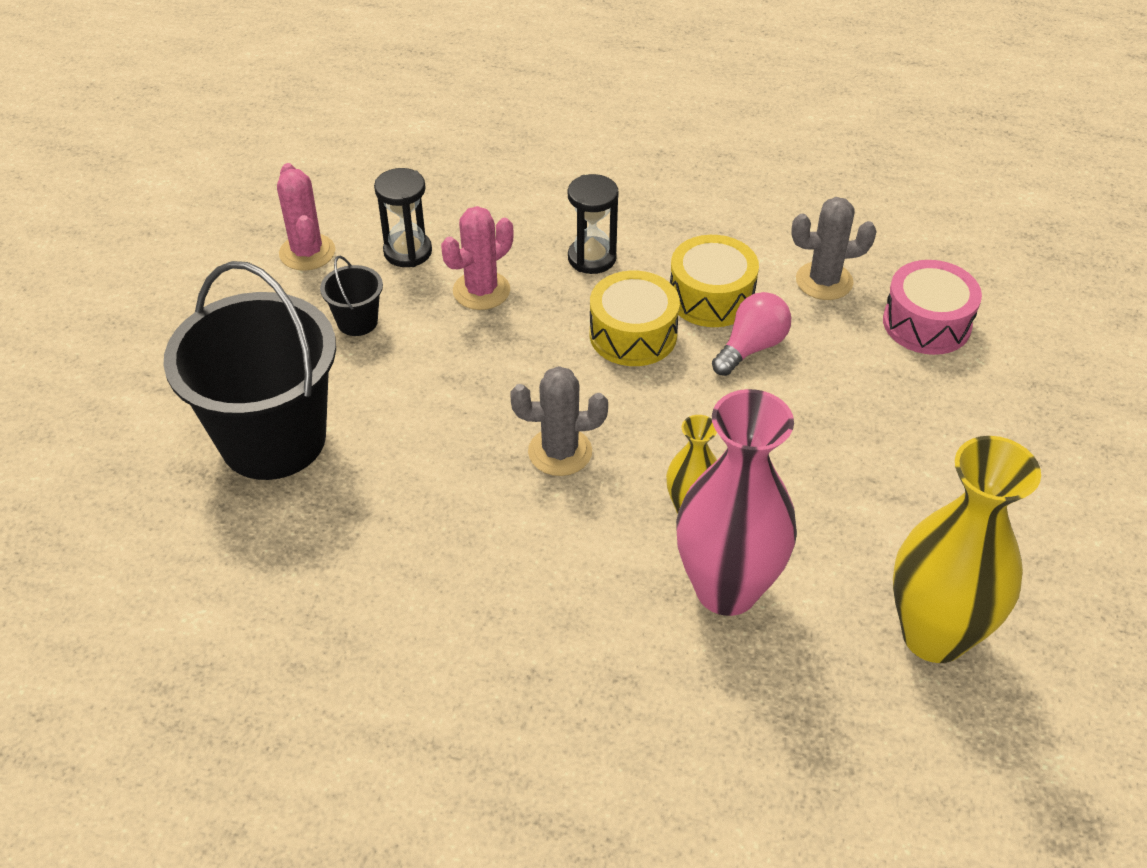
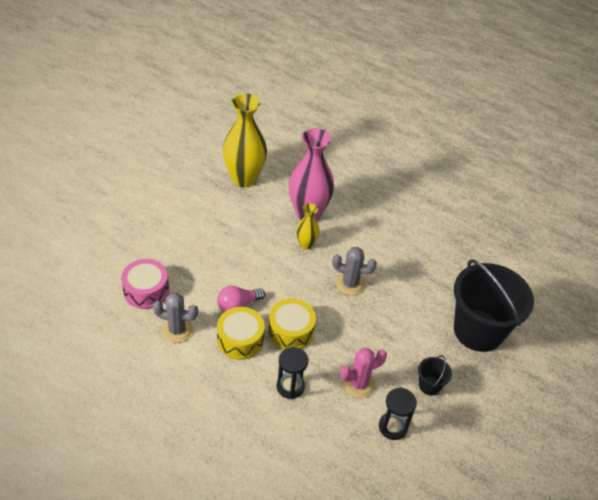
camera: 165 degrees left, 0 degrees up
pink cactus [277,163,335,271] -> none

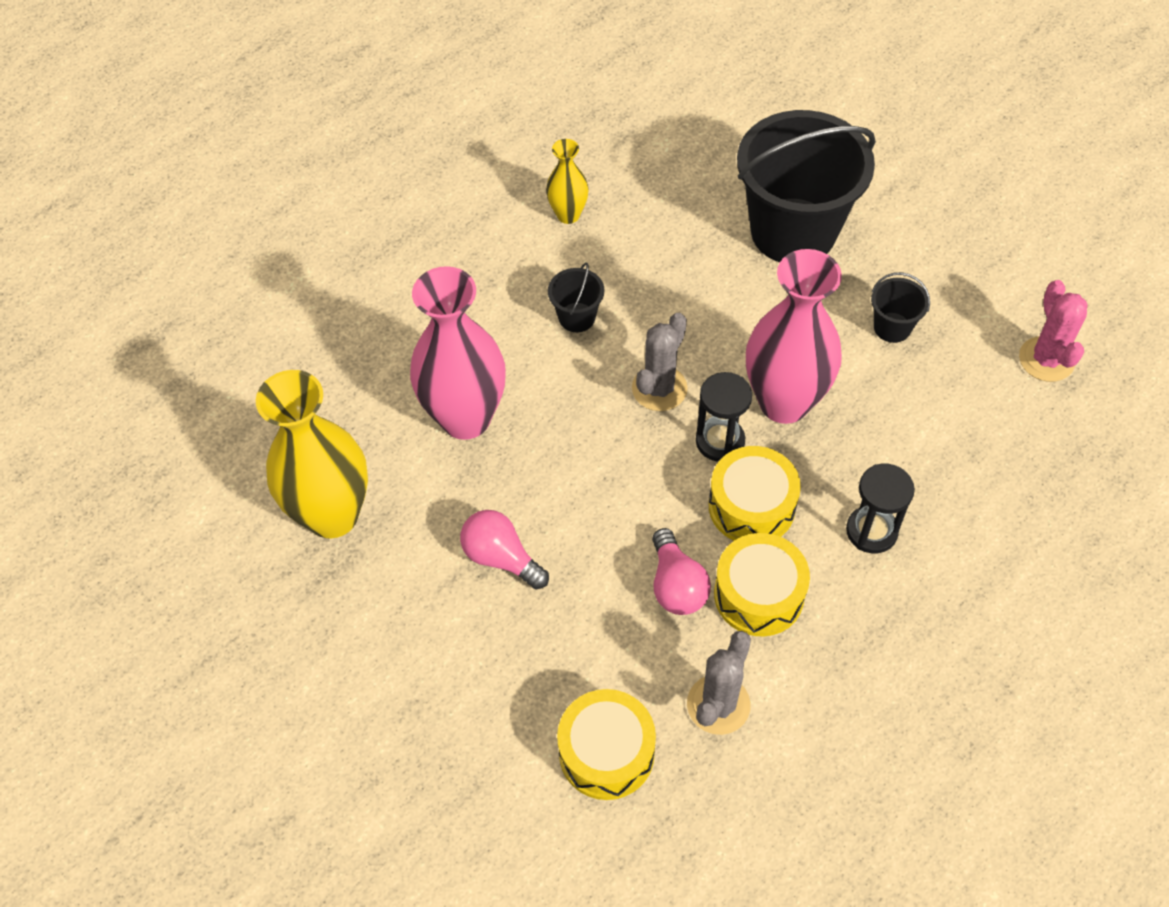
camera: 70 degrees left, 10 degrees up
pink drum [121,259,169,309] -> yellow drum [557,689,656,800]
yellow vase [296,203,320,250] -> yellow vase moved to [546,139,589,224]
pink cactus [340,348,387,398] -> pink cactus moved to [1019,280,1087,382]
black hourglass [379,387,417,440] -> black hourglass moved to [696,372,752,462]
none -> pink light bulb [460,510,549,589]
none -> black bucket [548,263,604,332]
none -> pink vase [746,249,842,424]

